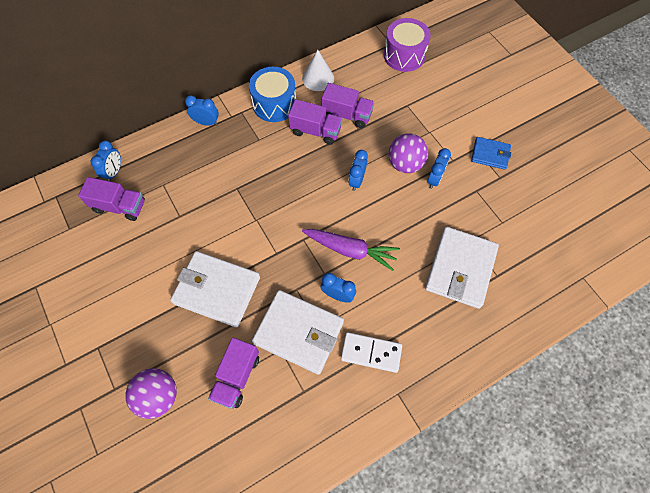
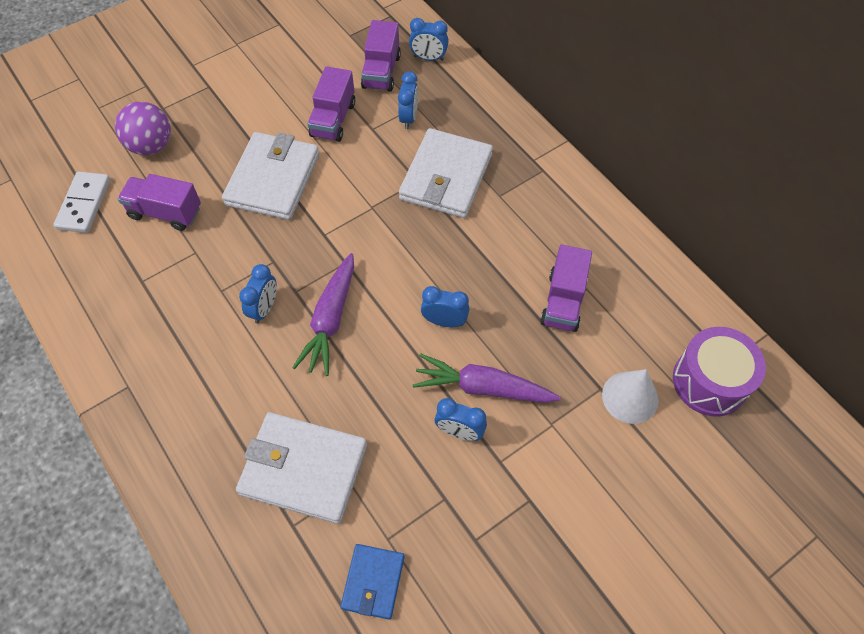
camera: 85 degrees right, 5 degrees down
blue clock [185,95,219,126] -> blue clock moved to [398,71,418,129]
blue drum [249,67,296,122] -> none
white wallet [252,290,344,375] -> white wallet moved to [399,128,493,218]
purple truck [288,99,342,145] -> purple truck moved to [308,66,355,142]
white cone [302,50,334,91] -> white cone moved to [602,369,659,424]
white domino [341,332,402,373] -> white domino moved to [54,172,110,233]
purple ball [388,133,428,173] -> purple carrot [413,353,561,403]
blue wallet [471,137,511,170] -> blue wallet moved to [341,544,404,620]

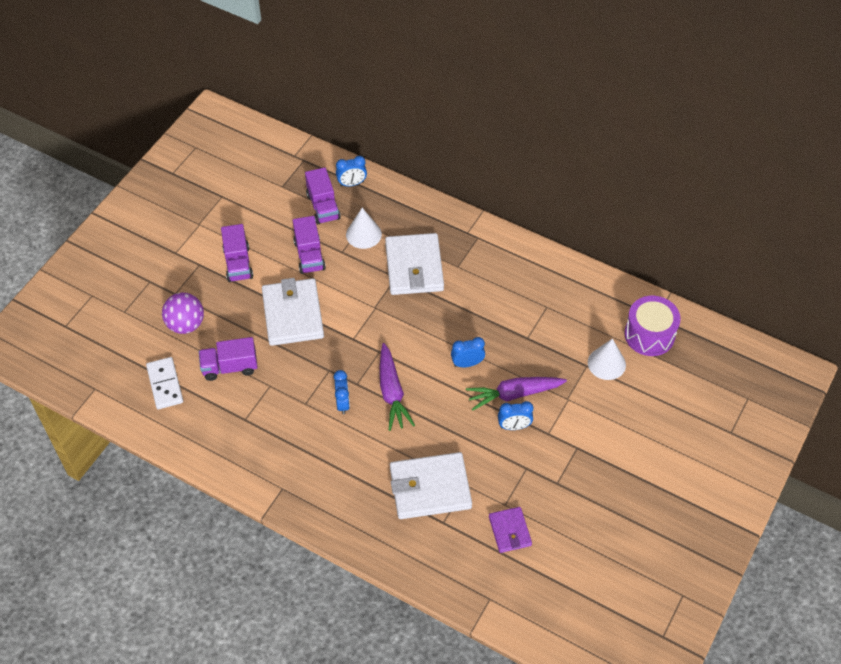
camera: 25 degrees left, 5 degrees down
blue wallet [341,544,404,620] -> purple wallet [489,507,532,553]
blue clock [398,71,418,129] -> white cone [346,208,382,249]
purple truck [540,245,592,332] -> purple truck moved to [221,224,253,282]

